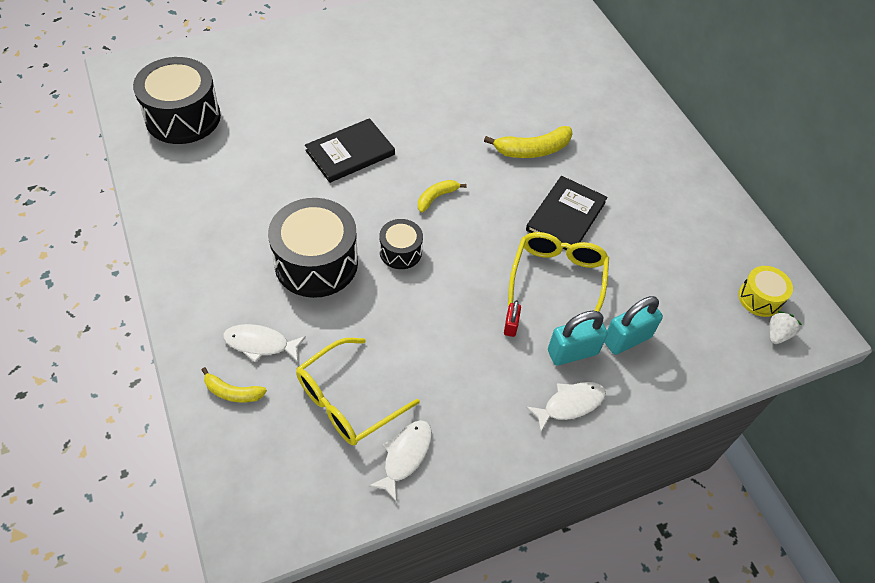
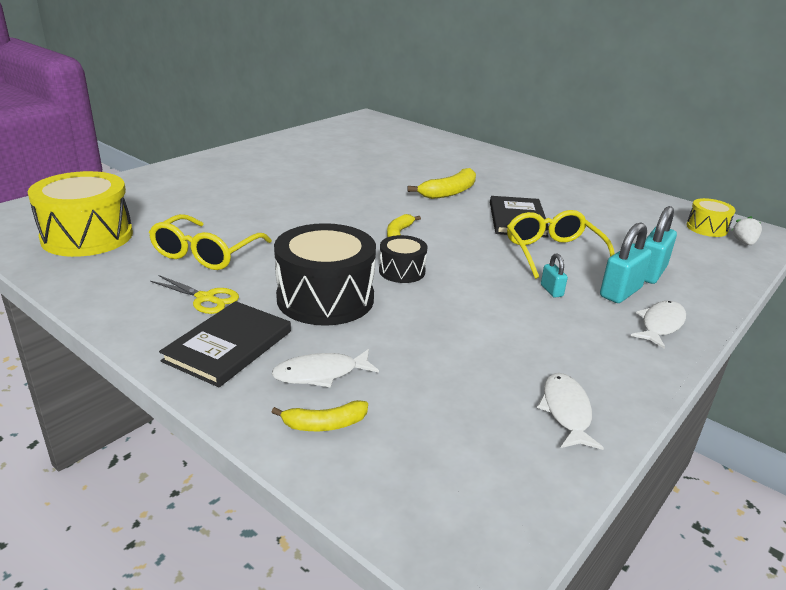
camera: 25 degrees left, 25 degrees down
black drum [133,57,221,144] -> yellow drum [28,171,133,257]
yellow glasses [296,338,420,445] -> yellow glasses moved to [149,214,272,270]
black book [305,118,395,183] -> black book moved to [159,301,291,387]
red padlock [504,300,521,337] -> turquoise padlock [541,253,568,298]
none -> yellow scissors [150,275,239,314]

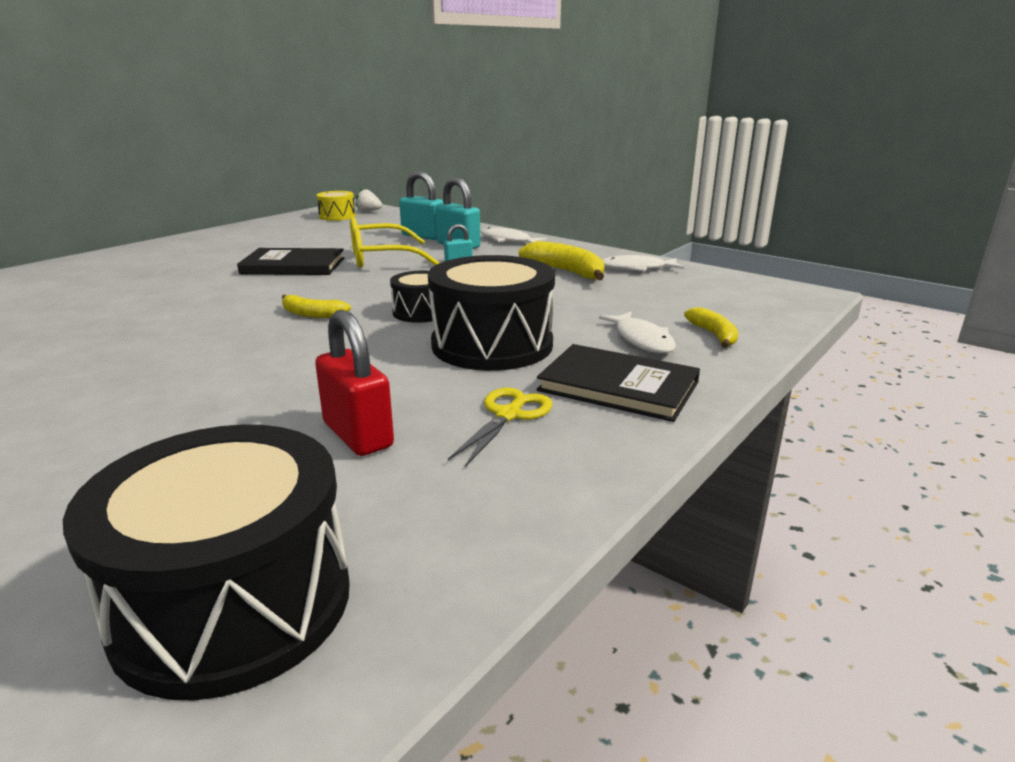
camera: 90 degrees left, 5 degrees down
yellow drum [28,171,133,257] -> black drum [63,424,350,701]
yellow glasses [149,214,272,270] -> red padlock [315,310,394,456]
yellow banana [407,168,476,199] -> yellow banana moved to [519,241,604,280]

